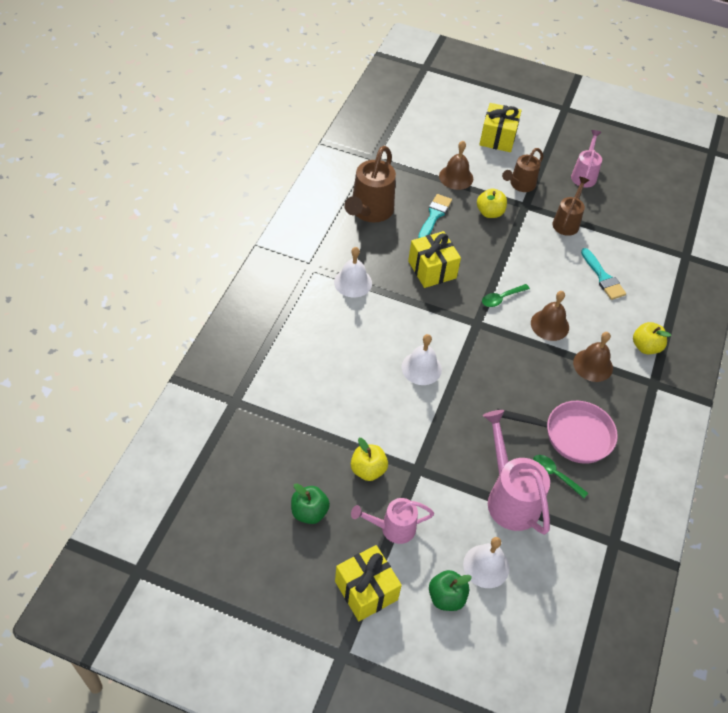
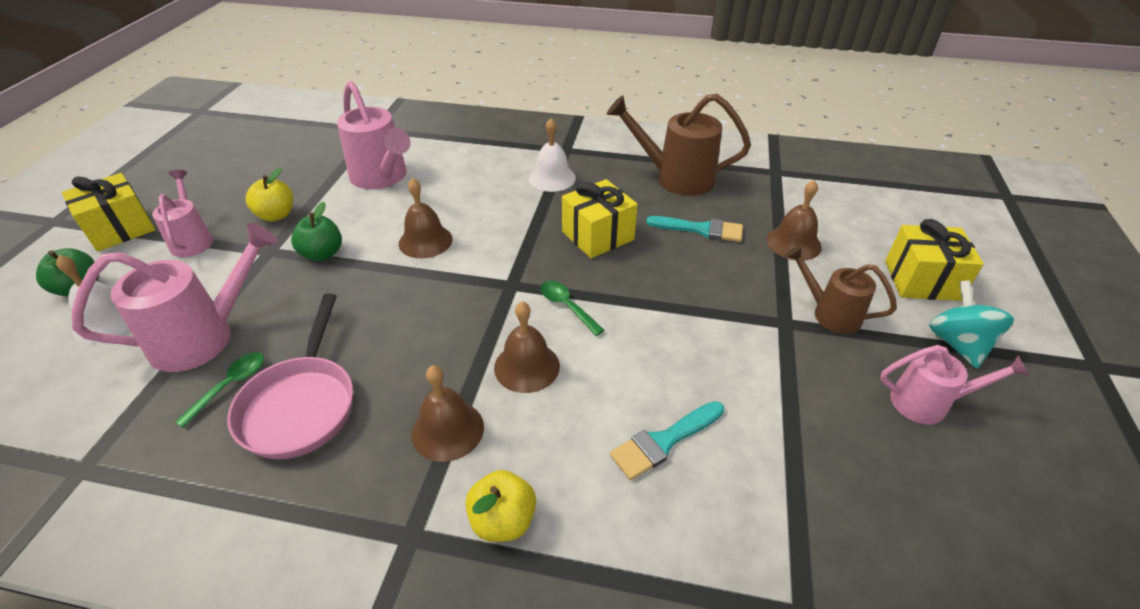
camera: 85 degrees right, 10 degrees down
green apple [291,483,330,524] -> green apple moved to [291,202,342,261]
white bell [402,334,442,385] -> brown bell [399,178,453,258]
yellow apple [477,188,507,218] -> none
brown watering can [553,177,590,236] -> none
none -> pink watering can [337,81,410,189]
none -> turquoise spinning top [929,281,1014,369]

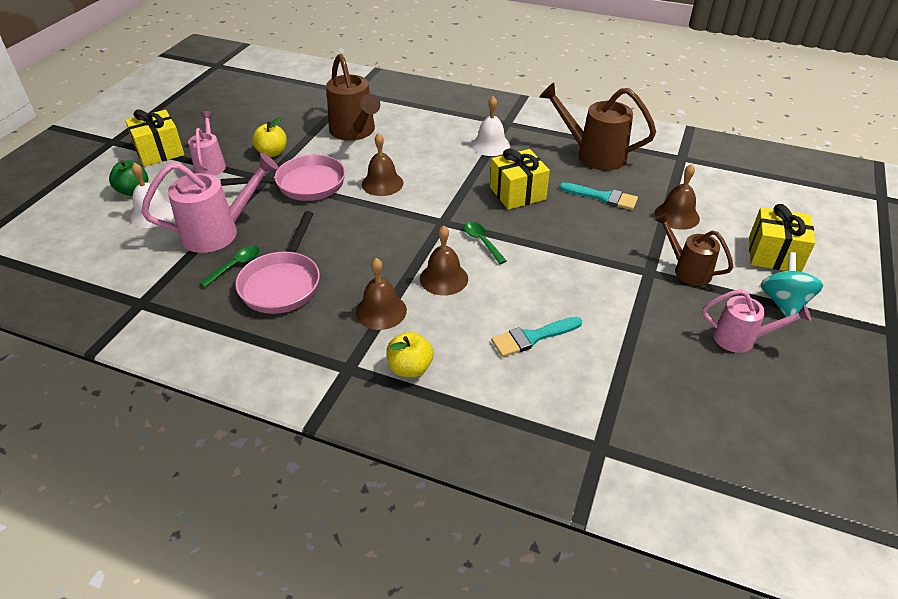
camera: 10 degrees right, 0 degrees up
green apple [291,202,342,261] -> pink pan [221,155,345,201]
pink watering can [337,81,410,189] -> brown watering can [326,54,380,141]

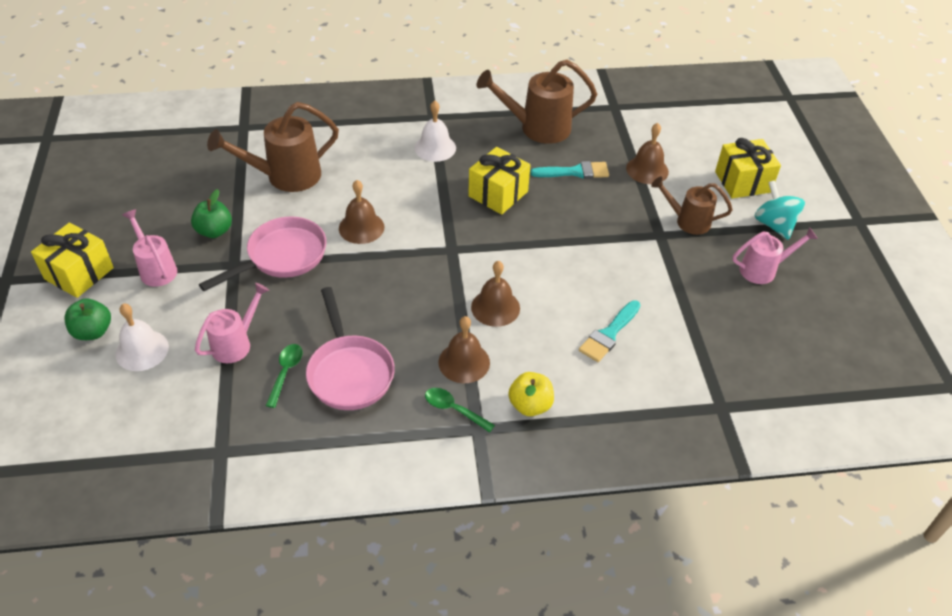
camera: 30 degrees left, 5 degrees up
pink watering can [141,153,279,253] -> pink watering can [195,283,269,363], size x0.62
yellow apple [252,117,287,157] -> green apple [191,189,232,238]
brown watering can [326,54,380,141] -> brown watering can turned 120 degrees clockwise [207,102,339,192]
green spoon [464,222,506,264] -> green spoon moved to [425,388,495,433]

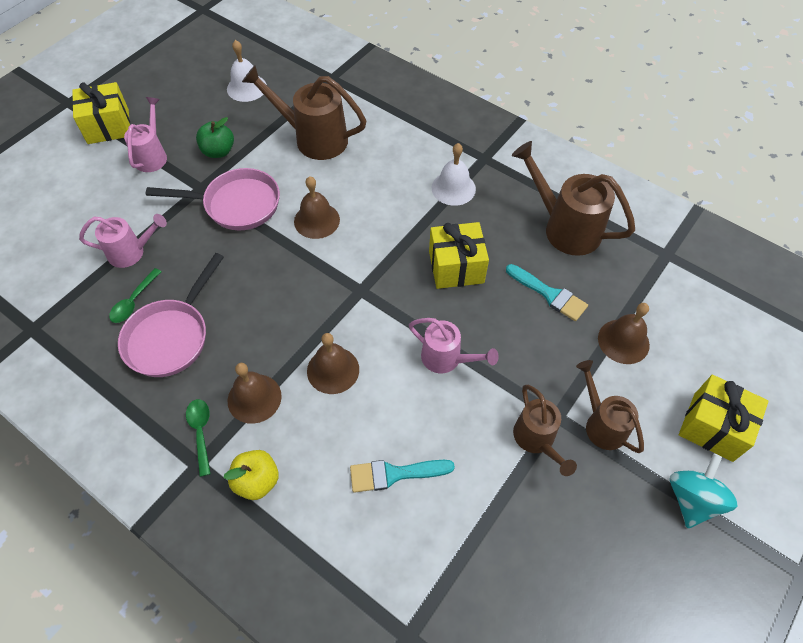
camera: 45 degrees right, 10 degrees up
green apple [64,298,111,340] -> none
white bell [115,304,169,371] -> white bell moved to [227,40,267,102]
green spoon [266,344,302,408] -> green spoon turned 150 degrees clockwise [109,268,162,323]
pink watering can [732,227,818,284] -> pink watering can moved to [409,318,499,373]
none -> brown watering can [513,385,577,476]

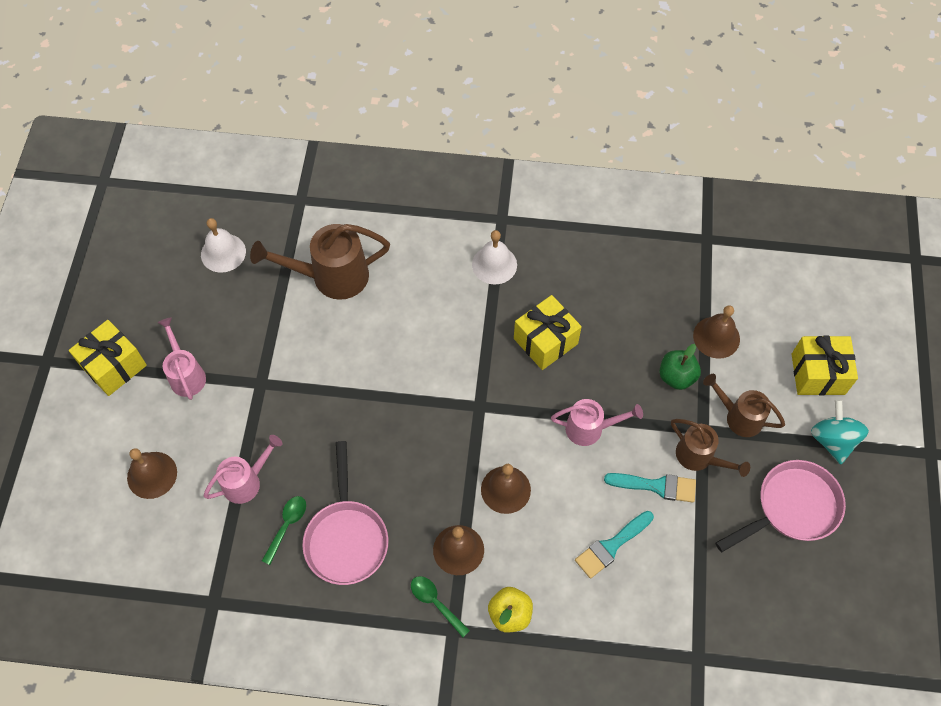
camera: 30 degrees left, 5 degrees up
green spoon [109,268,162,323] -> green spoon turned 150 degrees counterclockwise [262,496,306,565]
pink pan [146,168,280,230] -> pink pan moved to [715,460,846,552]
green apple [196,117,234,158] -> green apple moved to [660,344,701,390]
brown bell [294,177,340,239] -> brown bell moved to [127,448,177,499]
turquoise brush [506,264,588,321] -> turquoise brush moved to [604,473,696,503]
brown watering can [512,141,635,256] -> none

